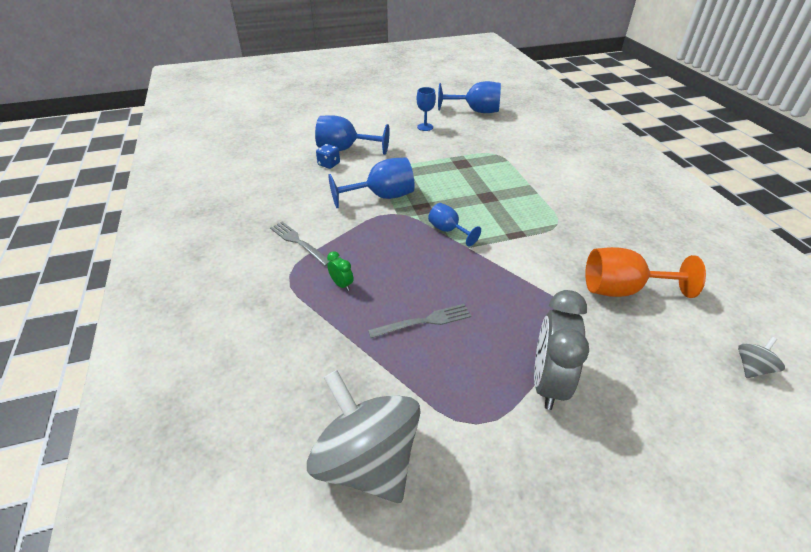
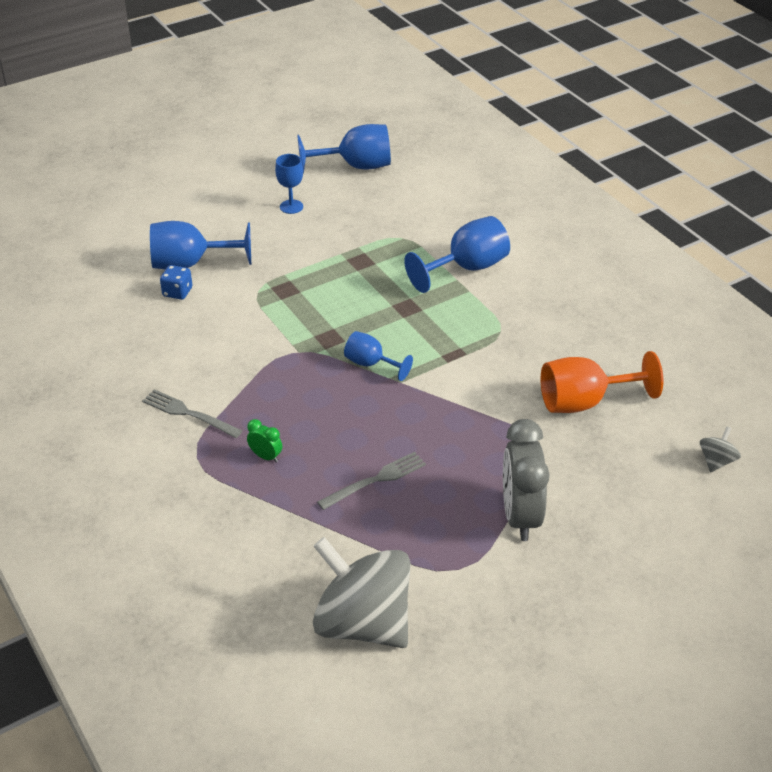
camera: 15 degrees left, 0 degrees up
blue goblet [328,157,415,208] -> blue goblet moved to [404,216,510,293]

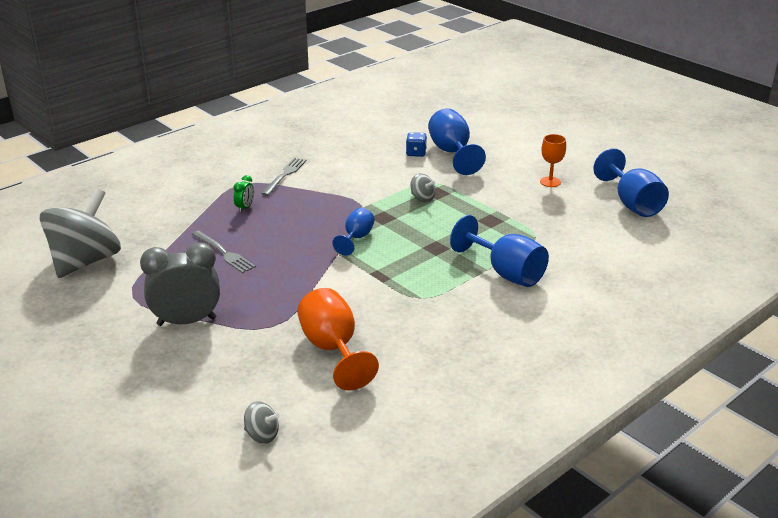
camera: 80 degrees right, 10 degrees down
blue goblet [275,154,303,214] -> orange goblet [540,134,566,187]
none -> grey spinning top [410,173,435,203]

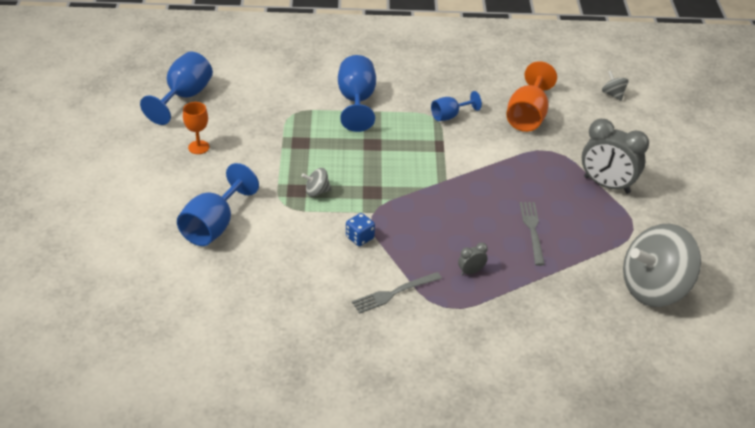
camera: 140 degrees left, 10 degrees up
green clock [233,175,254,212] -> grey clock [458,242,488,276]
blue goblet [332,208,375,255] -> blue goblet moved to [431,91,482,121]
blue dice [406,132,427,157] -> blue dice moved to [346,213,375,246]
grey spinning top [410,173,435,203] -> grey spinning top turned 90 degrees counterclockwise [301,168,331,197]

